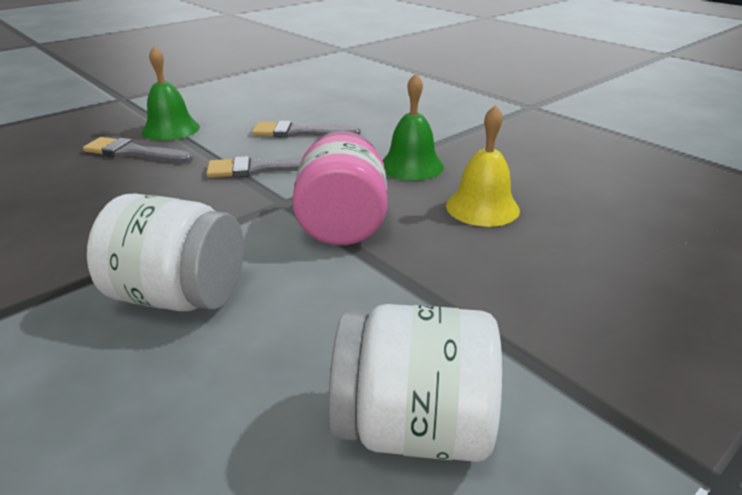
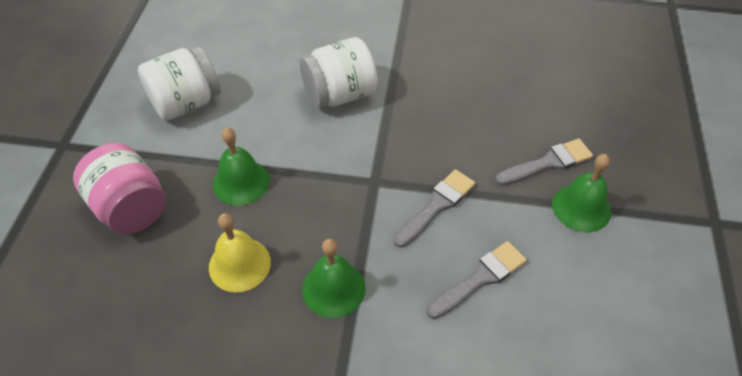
camera: 140 degrees right, 20 degrees up
pink jar [292,131,387,245] -> pink jar moved to [73,143,166,235]
none -> green bell [213,128,270,206]

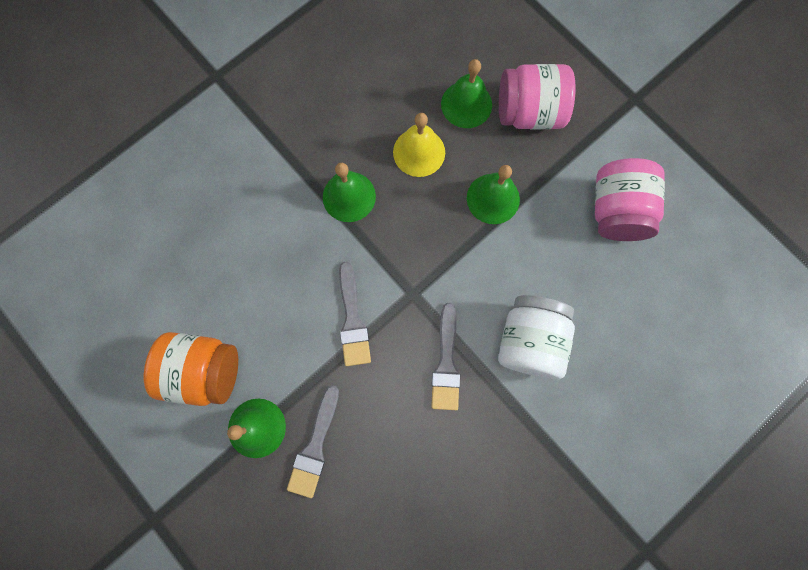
camera: 130 degrees right, 25 degrees up
white jar [138,46,221,121] -> pink jar [595,158,665,241]
grey brush [427,241,527,319] -> grey brush moved to [431,303,460,410]
none -> orange jar [144,332,238,406]
none -> green bell [441,59,492,128]

